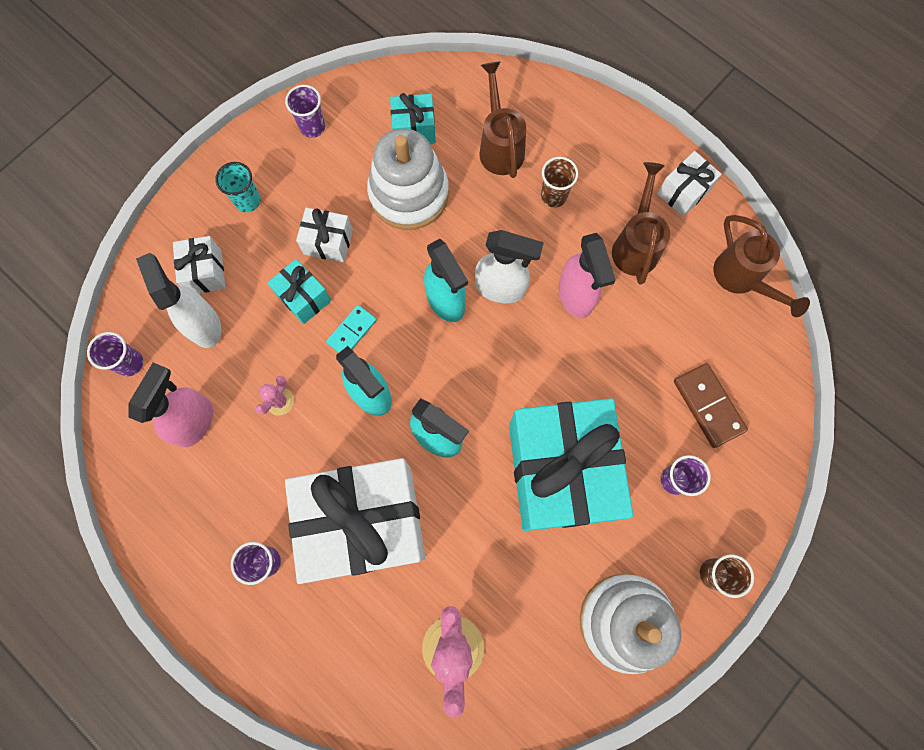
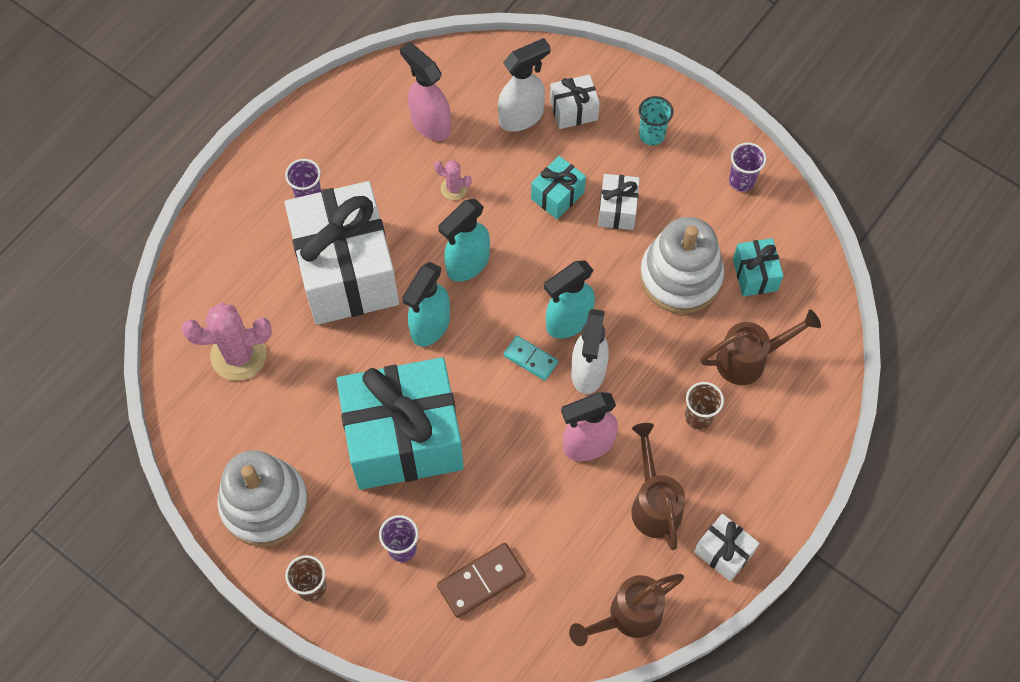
camera: 85 degrees right, 10 degrees down
purple cup [87,332,143,377] -> none
pink spray bottle [128,363,213,447] -> pink spray bottle turned 150 degrees counterclockwise [400,42,451,141]
turquoise domino [326,305,377,353] -> turquoise domino moved to [503,336,558,381]
brown watering can [612,162,670,285] -> brown watering can turned 105 degrees counterclockwise [631,423,685,550]

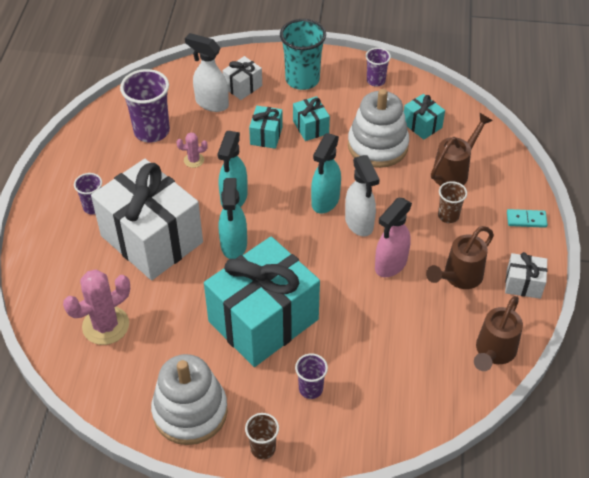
camera: 30 degrees left, 15 degrees down
pink spray bottle [400,42,451,141] -> purple cup [120,69,170,143]
brown domino [437,543,526,618] -> none
white spray bottle [498,38,551,132] -> white spray bottle turned 90 degrees counterclockwise [185,33,229,112]
turquoise domino [503,336,558,381] -> turquoise domino moved to [507,209,548,228]
white gift [598,174,640,230] -> turquoise gift [293,96,330,141]
brown watering can [631,423,685,550] -> brown watering can turned 90 degrees counterclockwise [426,226,494,289]
turquoise cup [639,96,673,146] -> turquoise cup [280,19,326,90], size x1.81

